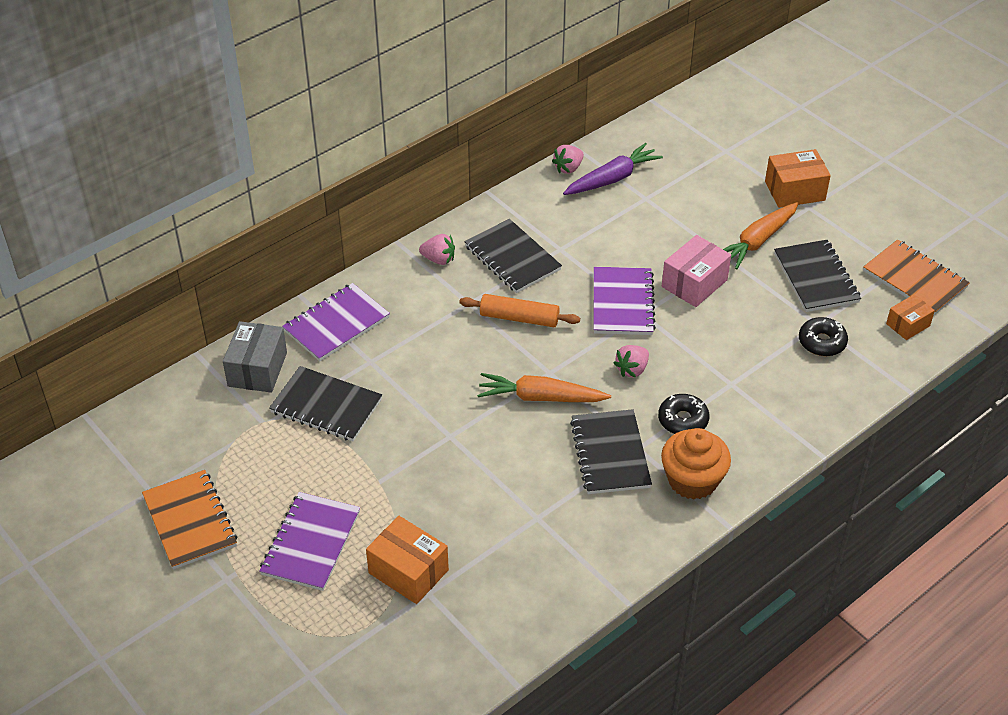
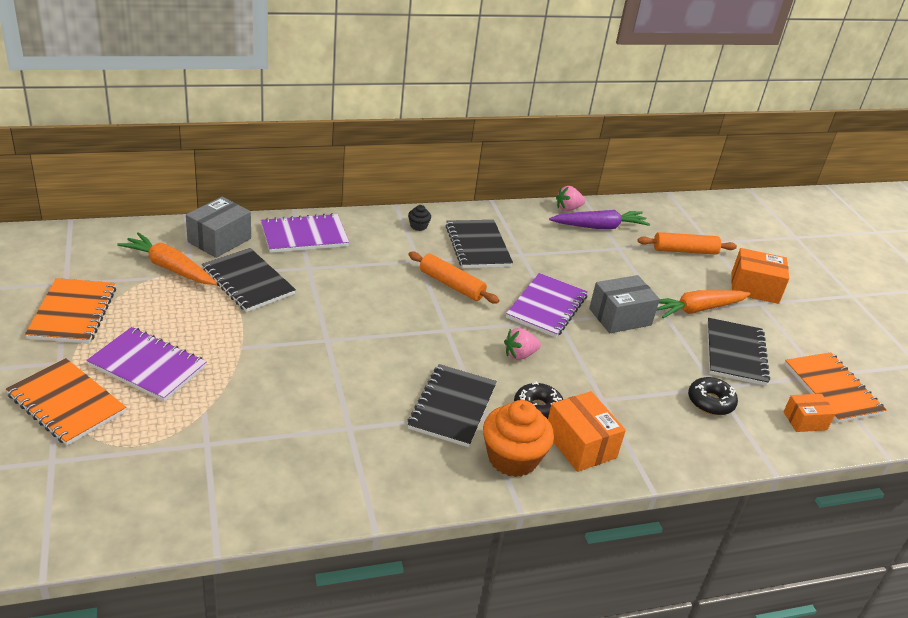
camera: 20 degrees right, 10 degrees down
purple notebook [259,492,360,591] -> purple notebook turned 75 degrees clockwise [86,327,207,402]
orange box [366,516,449,604] -> orange box moved to [548,391,626,472]
pink strawberry [419,234,455,265] -> black cupcake [408,205,431,231]
orange carrot [477,373,611,402] -> orange carrot moved to [117,232,217,285]
pink box [662,235,731,307] -> grey box [589,275,660,333]
none -> orange notebook [6,358,126,446]
none -> orange rolling pin [637,232,737,255]

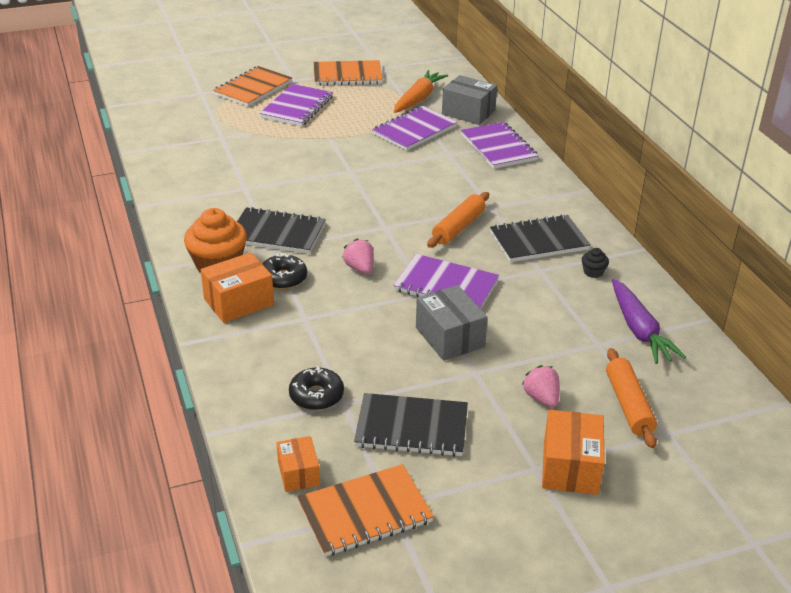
camera: 90 degrees right, 0 degrees up
black notebook [202,248,296,312] -> purple notebook [372,106,457,151]
black cupcake [408,205,431,231] -> black cupcake moved to [582,248,609,278]
pink strawberry [556,186,585,211] -> pink strawberry moved to [522,365,560,407]
orange carrot [656,290,751,318] -> none

